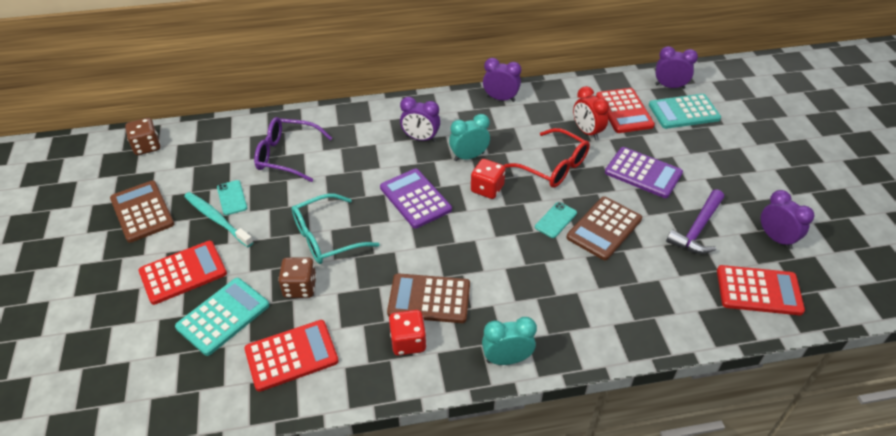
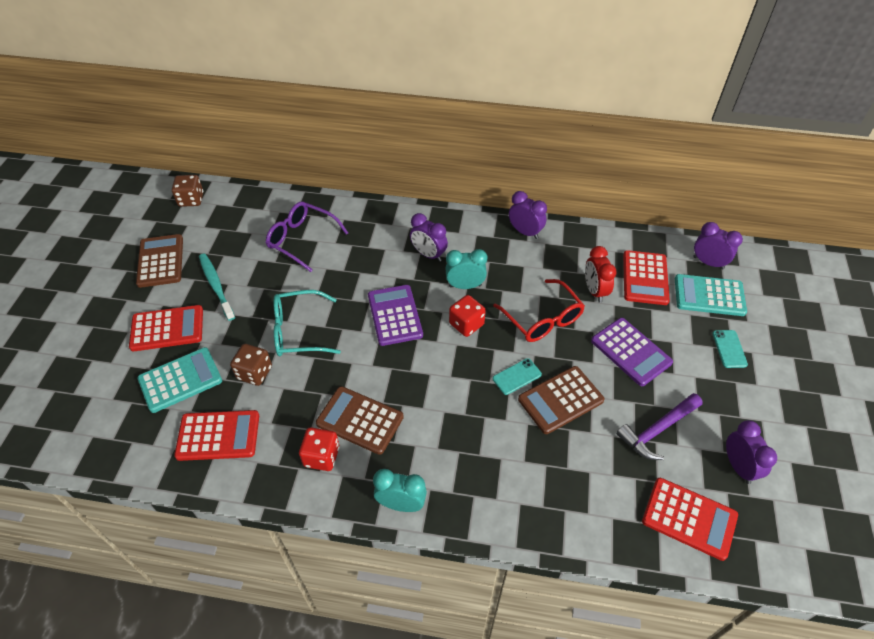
camera: 20 degrees right, 5 degrees up
turquoise phone [217,180,247,215] -> turquoise phone moved to [712,330,748,368]

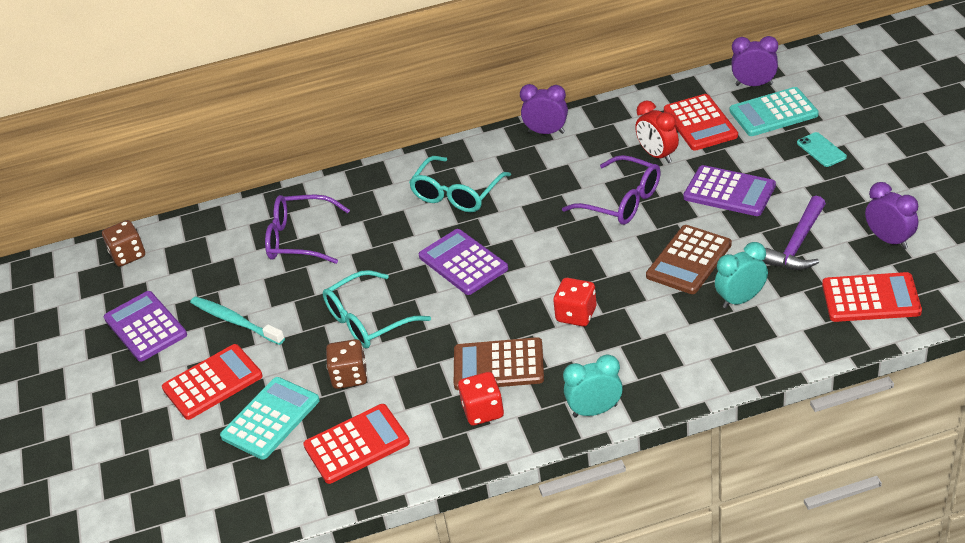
camera: 20 degrees left, 10 degrees down
brown calculator [136,234,183,288] -> purple calculator [104,291,187,362]
purple clock [410,213,448,262] -> turquoise glasses [409,156,511,212]
turquoise clock [445,249,487,289] -> turquoise clock moved to [715,242,768,309]
red dice [449,295,486,337] -> red dice moved to [553,278,597,326]
red glasses [493,279,585,342] -> purple glasses [562,155,661,225]
turquoise phone [493,358,542,395] -> none

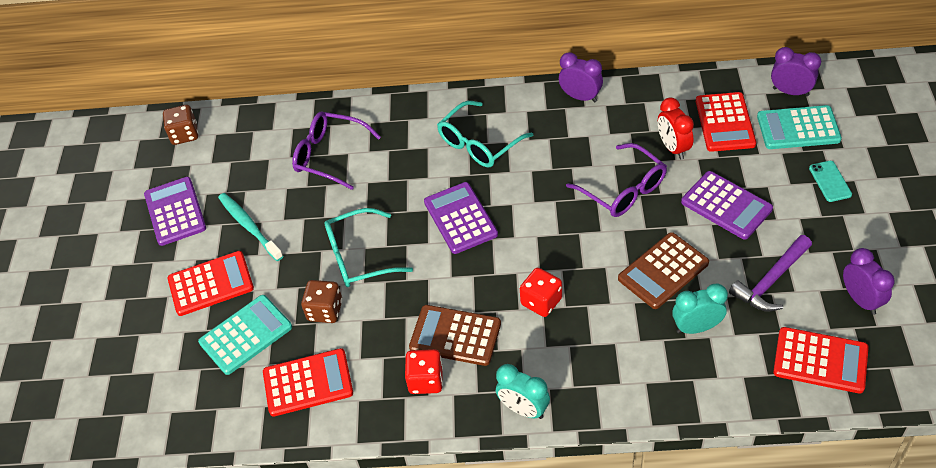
camera: 15 degrees right, 10 degrees up
turquoise clock [563,354,623,418] -> turquoise clock turned 150 degrees counterclockwise [496,364,550,419]

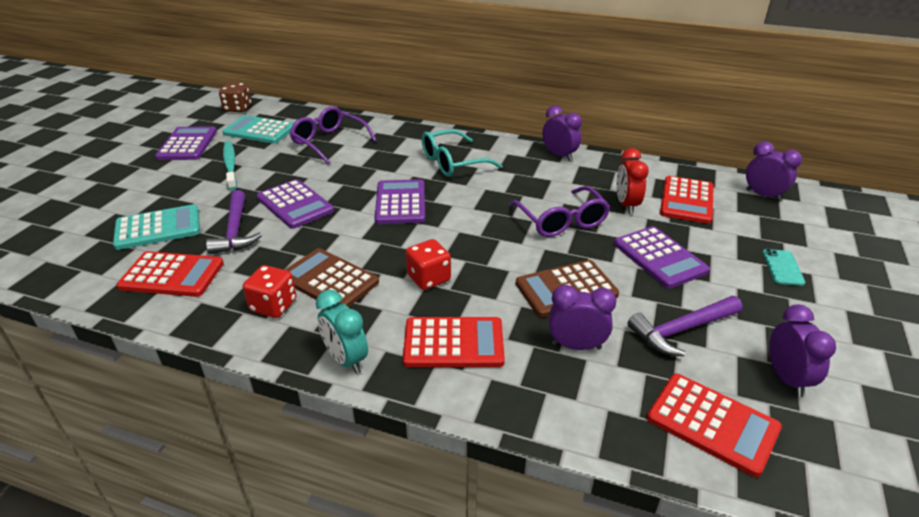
camera: 15 degrees right, 15 degrees down
red calculator [167,251,254,316] -> red calculator moved to [403,317,505,367]
brown dice [301,280,342,323] -> purple hammer [206,190,262,254]
turquoise glasses [324,208,413,287] -> purple calculator [257,179,334,229]
turquoise clock [672,283,728,334] -> purple clock [549,285,617,350]
turquoise calculator [757,105,842,149] -> turquoise calculator moved to [222,115,294,144]

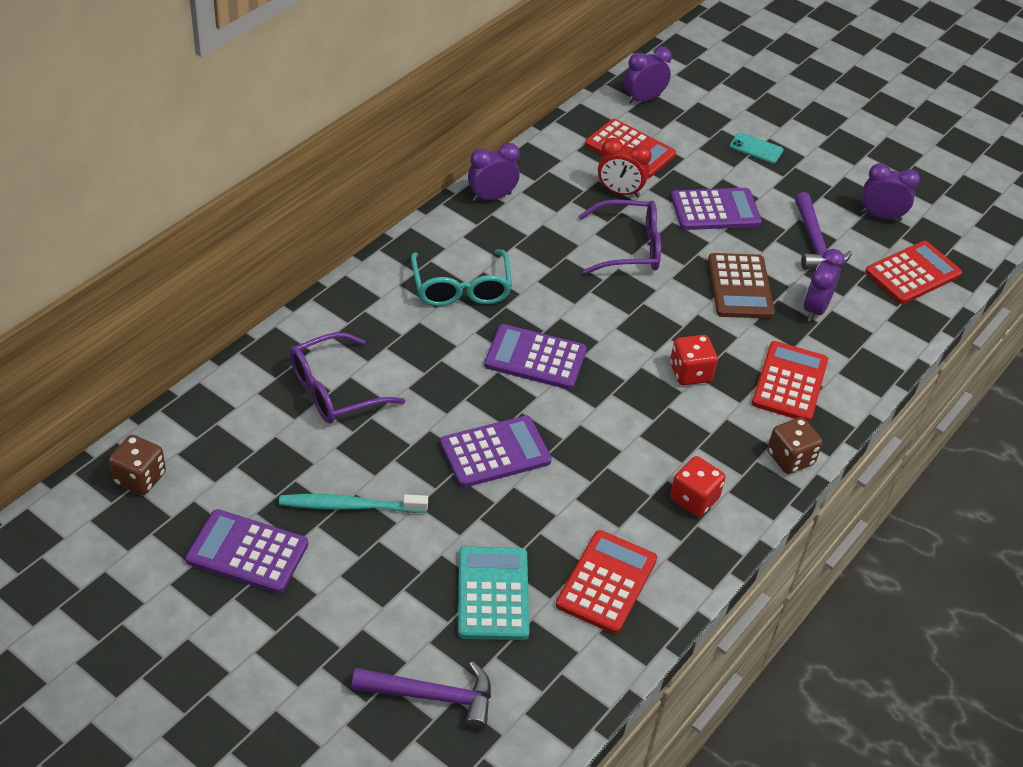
camera: 75 degrees left, 10 degrees up
purple hammer [206,190,262,254] -> purple hammer moved to [352,661,491,730]
turquoise calculator [222,115,294,144] -> none
brown calculator [285,248,379,307] -> none
turquoise clock [316,289,368,374] -> brown dice [767,417,823,474]

